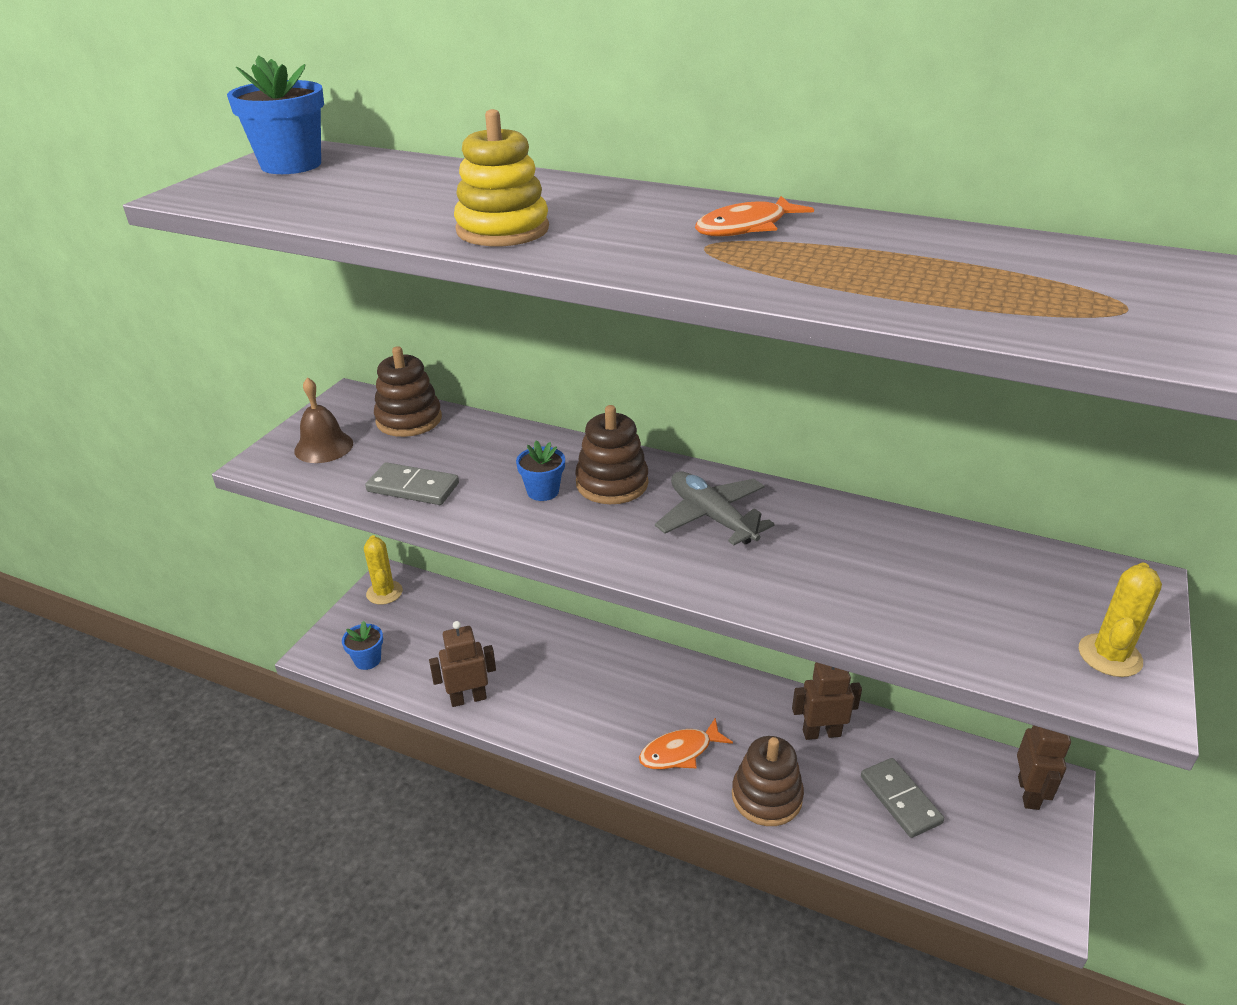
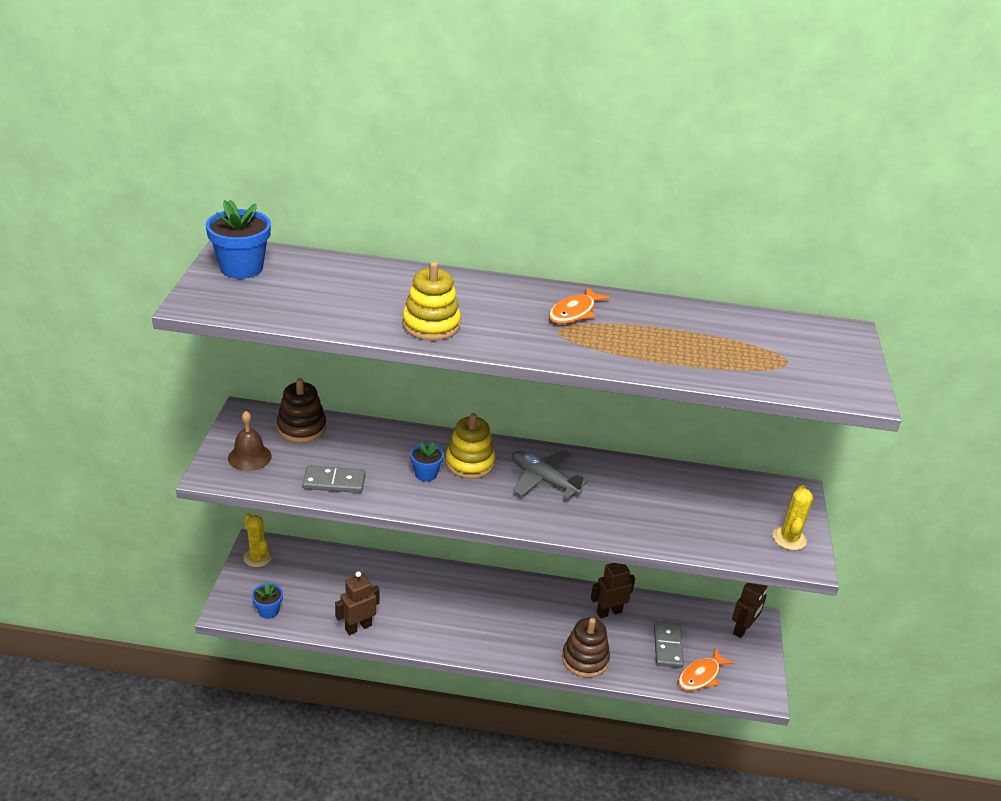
camera: 20 degrees left, 0 degrees up
brown stacking toy [575,405,648,504] -> yellow stacking toy [445,413,495,479]
orange fish [639,718,733,769] -> orange fish moved to [678,648,734,691]
grey domino [861,758,944,838] -> grey domino turned 45 degrees clockwise [654,621,684,668]
brown robot [1017,725,1071,810] -> brown robot turned 45 degrees clockwise [732,583,767,638]

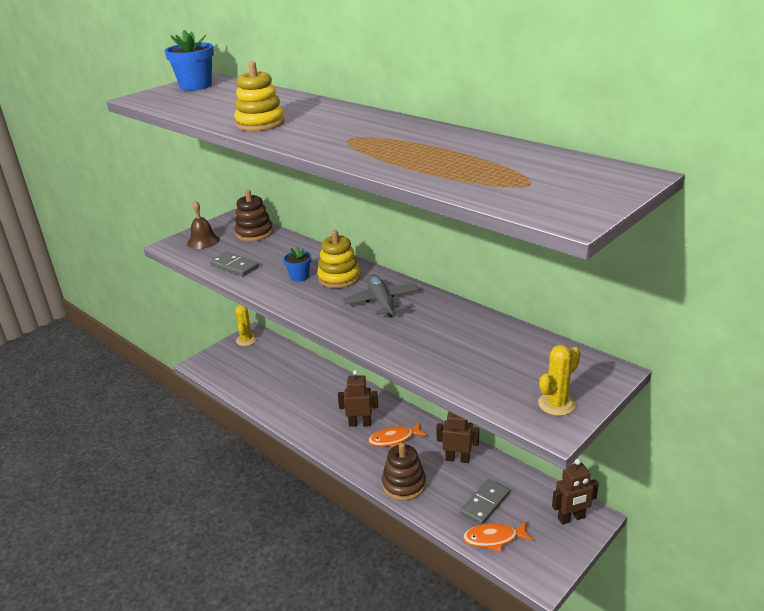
camera: 40 degrees right, 5 degrees down
blue flower pot [252,582,283,619] -> none
brown robot [335,571,380,635] -> brown robot moved to [338,370,378,426]
orange fish [549,287,610,324] -> orange fish moved to [368,422,427,447]

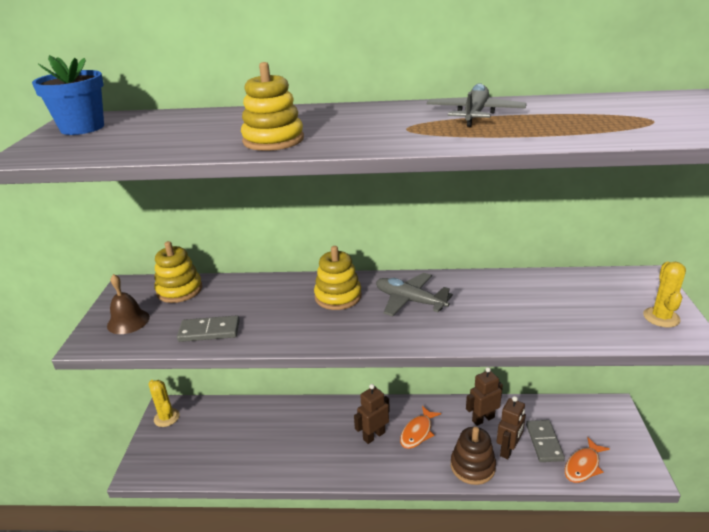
camera: 40 degrees left, 0 degrees up
brown stacking toy [234,190,273,241] -> yellow stacking toy [154,241,202,303]
blue flower pot [283,246,311,282] -> none
brown robot [552,459,599,525] -> brown robot moved to [497,396,526,459]
none -> grey plane [427,83,527,127]

